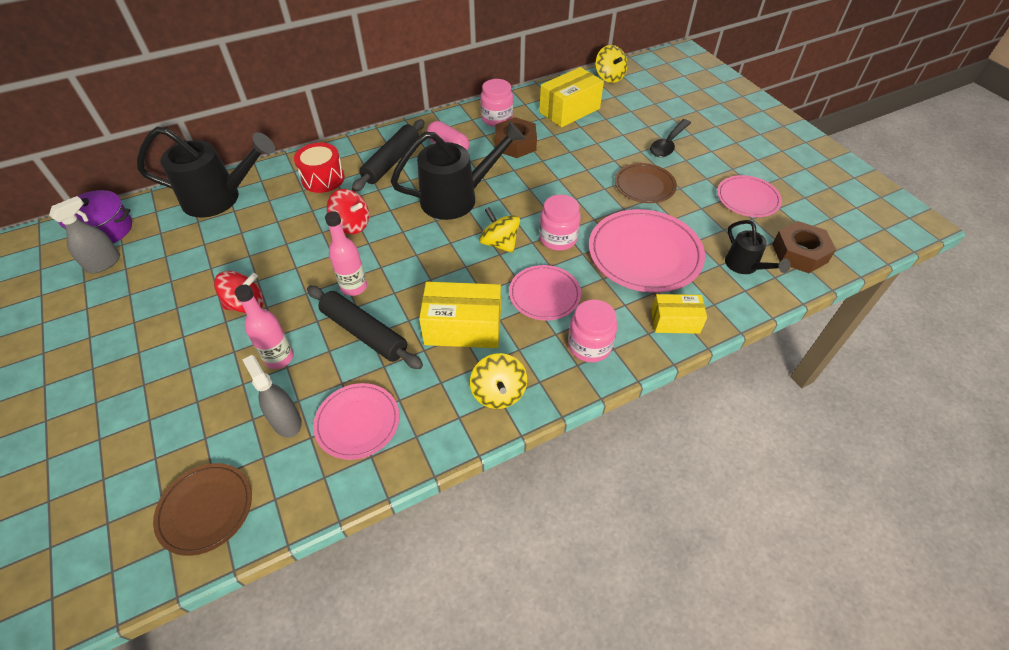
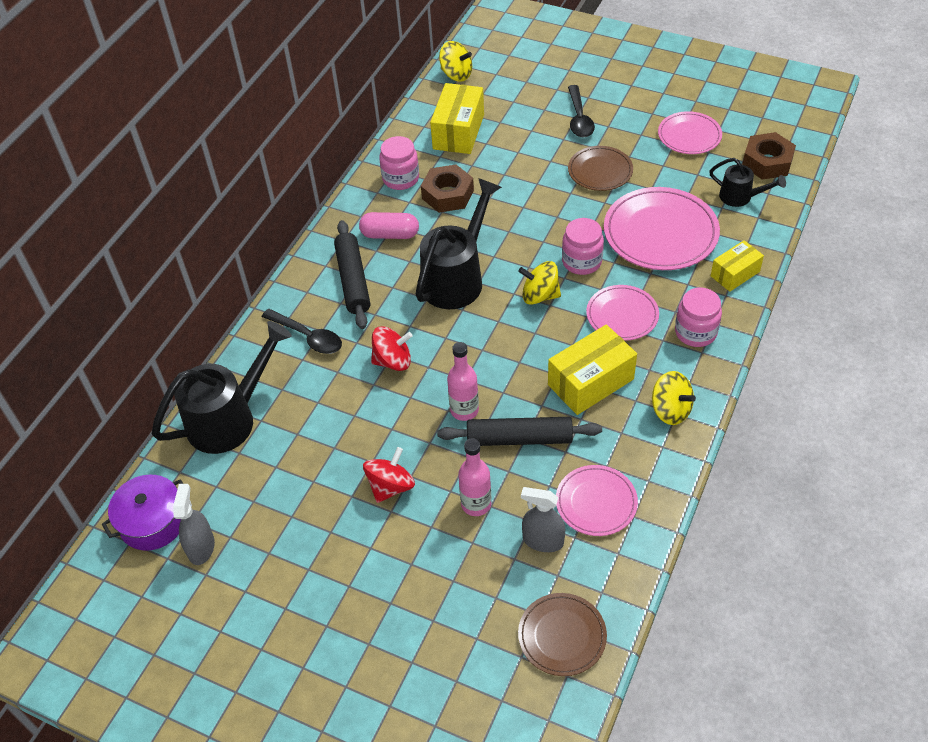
camera: 35 degrees left, 0 degrees up
red drum [294,143,345,193] -> black spoon [262,309,342,354]

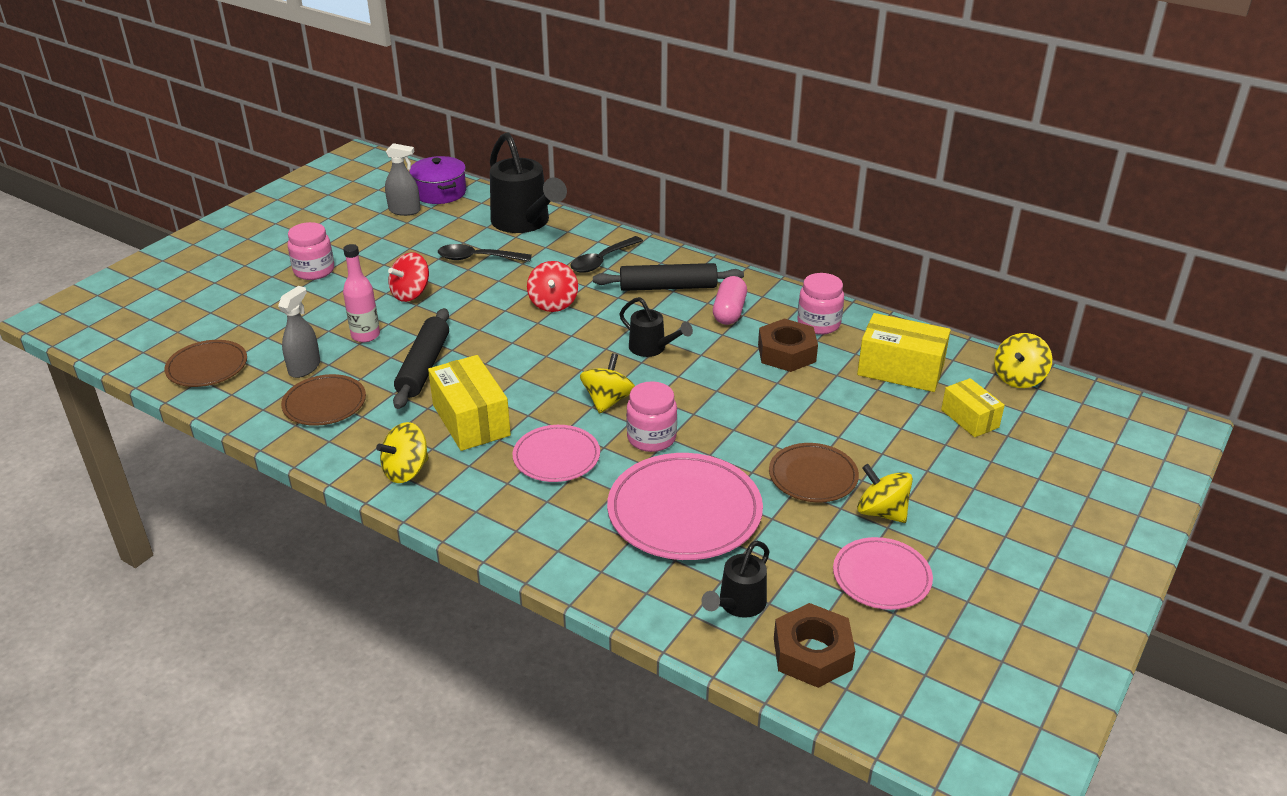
camera: 95 degrees right, 15 degrees down
red spinning top [363,447,415,503] -> red spinning top turned 90 degrees clockwise [388,252,429,302]
black watering can [416,178,502,309] -> black watering can [619,297,693,357], size x0.53
pink bottle [447,342,479,421] -> none
pink plate [556,465,638,536] -> brown plate [281,374,366,426]
black spoon [568,85,595,137] -> black spoon moved to [438,244,532,262]
pink jar [675,287,722,347] -> pink jar moved to [288,222,334,280]
yellow box [711,240,764,292] -> yellow box moved to [941,378,1005,437]
none -> yellow spinning top [857,464,913,523]

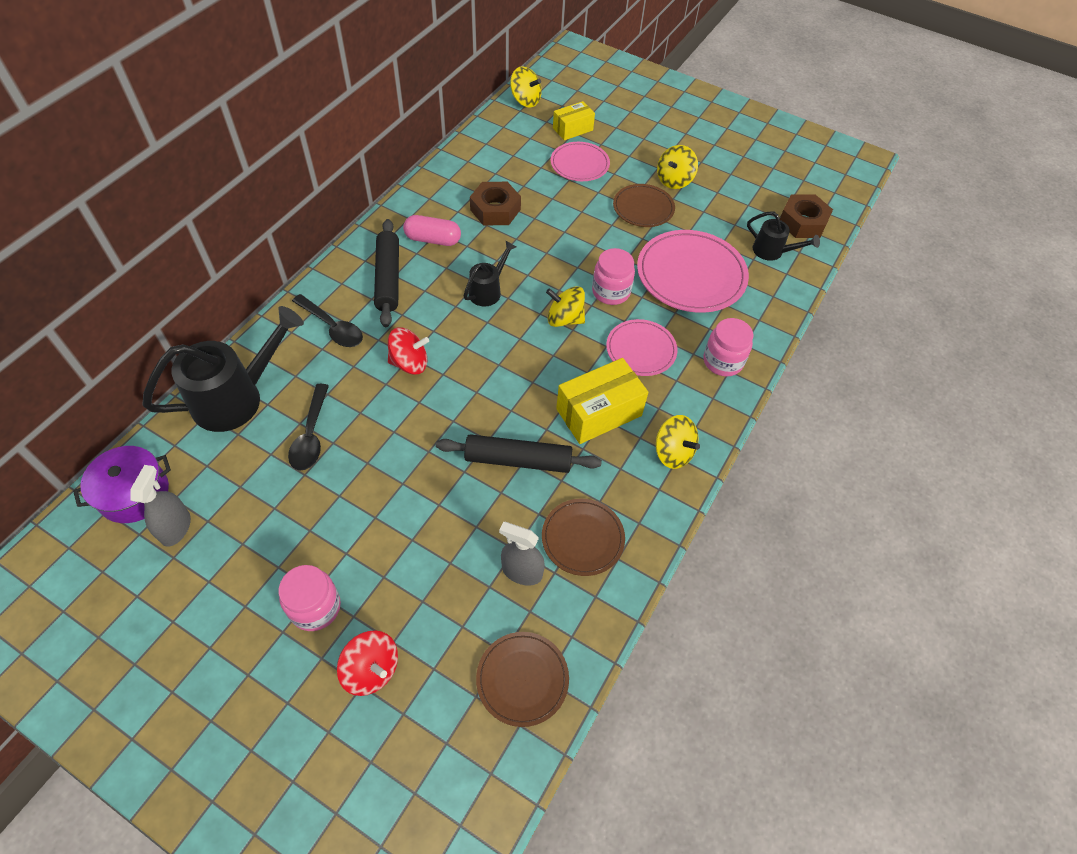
camera: 95 degrees left, 20 degrees up
pink bottle [343,244,380,342] -> none
red spinning top [388,252,429,302] -> red spinning top moved to [337,630,398,696]
pink jar [797,273,844,335] -> pink jar moved to [704,318,753,377]
pink plate [833,537,933,610] -> pink plate moved to [551,142,610,181]
yellow box [857,313,951,392] -> none

